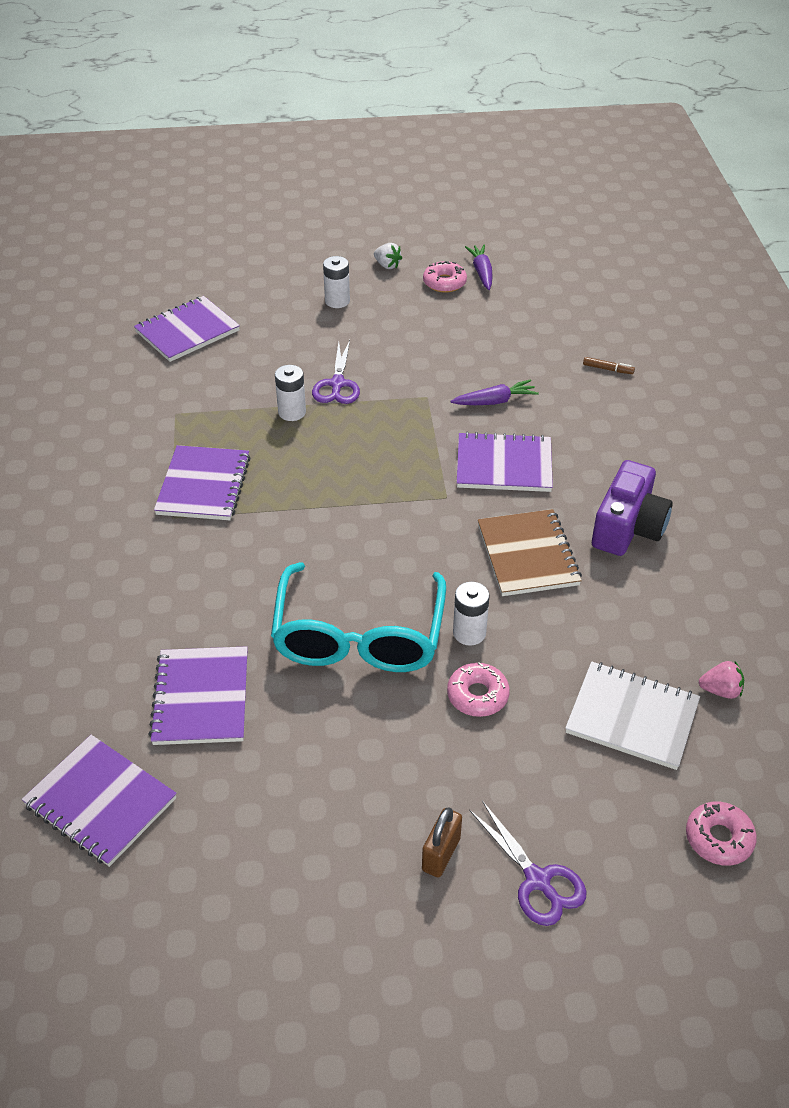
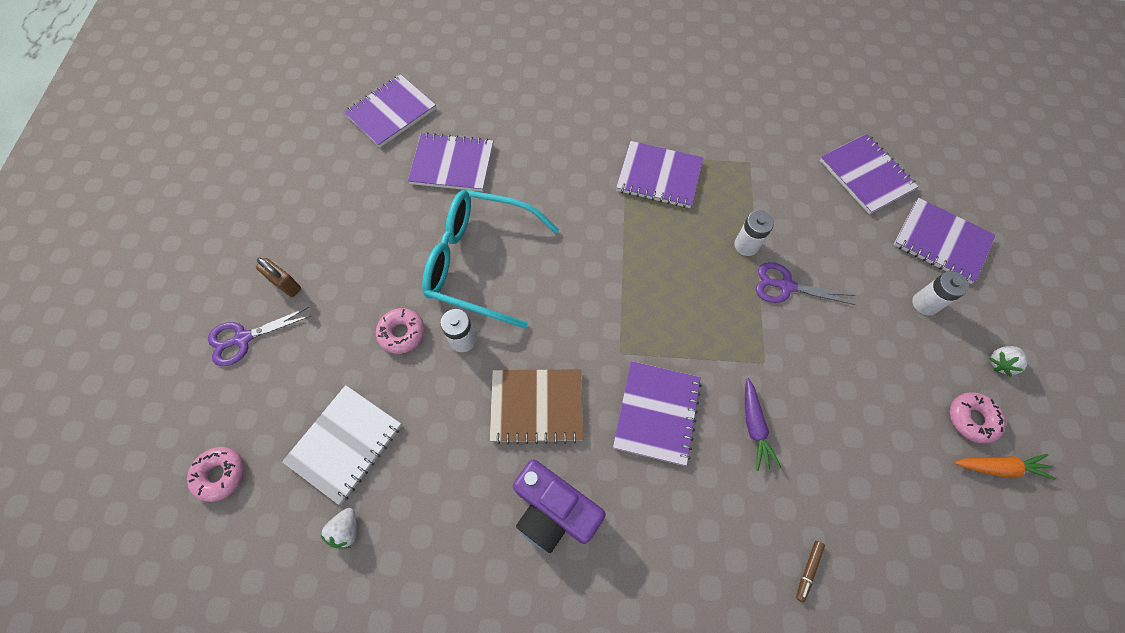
camera: 100 degrees right, 20 degrees up
purple carrot [465,245,493,290] -> orange carrot [955,454,1056,480]
pink strawberry [699,661,744,699] -> white strawberry [320,508,357,549]
none -> purple notebook [894,198,996,284]

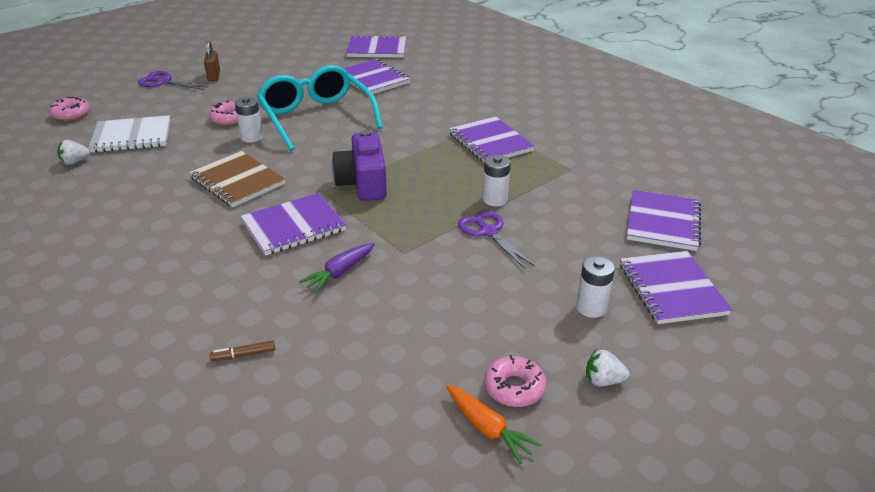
camera: 45 degrees right, 30 degrees down
purple camera [513,459,606,553] -> purple camera moved to [332,130,387,201]

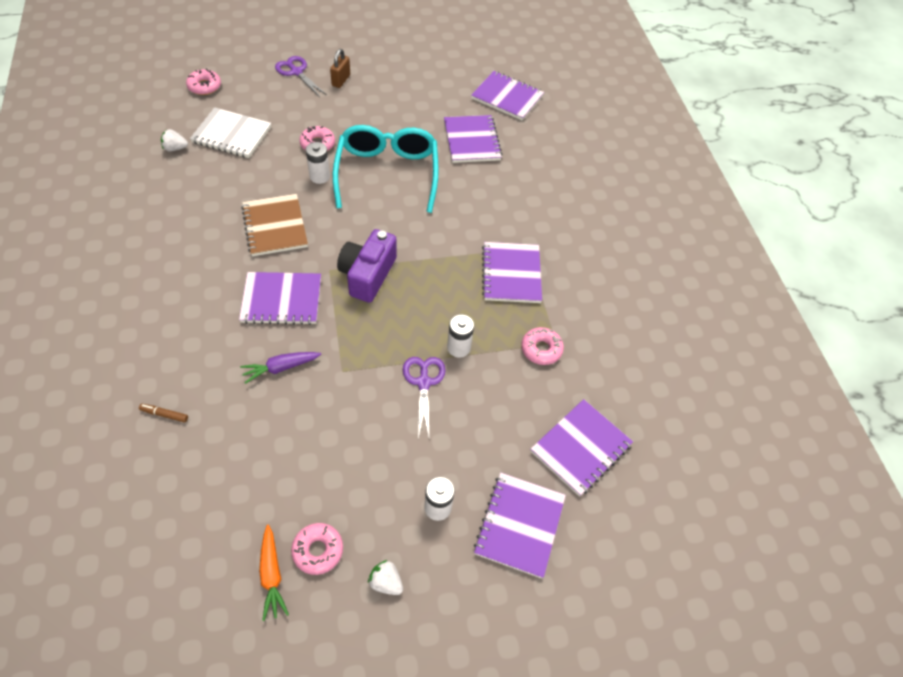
camera: 25 degrees right, 20 degrees up
none -> pink donut [521,327,564,365]

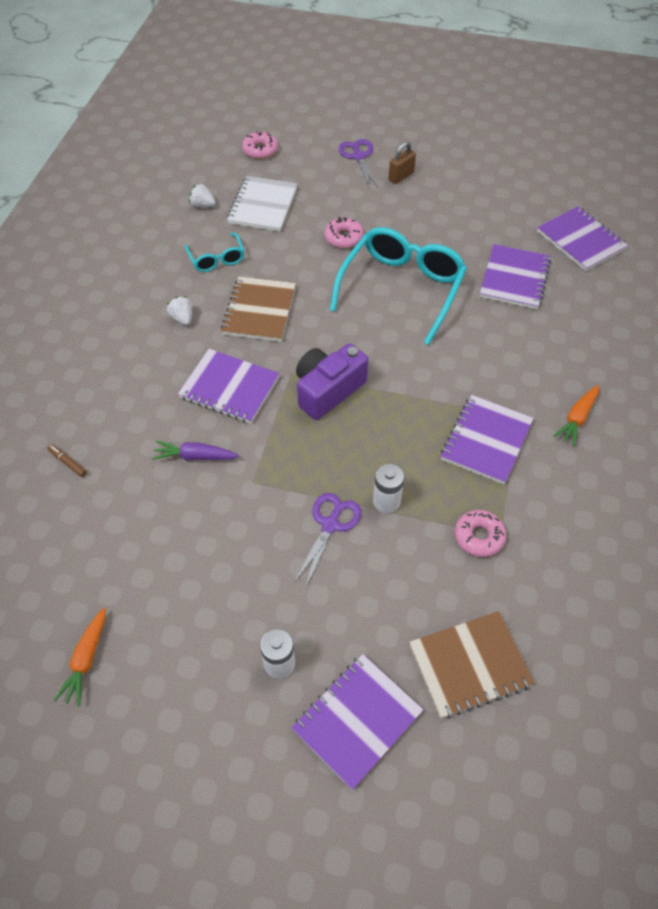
camera: 30 degrees right, 0 degrees up
white notebook [190,107,271,158] -> white notebook turned 60 degrees clockwise [227,176,297,231]
pink donut [291,523,343,575] -> none
white battery [306,142,330,184] -> none
white strawberry [368,560,403,595] -> white strawberry moved to [167,296,192,325]
purple notebook [531,399,633,497] -> brown notebook [409,611,535,719]
none -> turquoise glasses [185,233,244,272]
none -> orange carrot [553,385,599,447]

